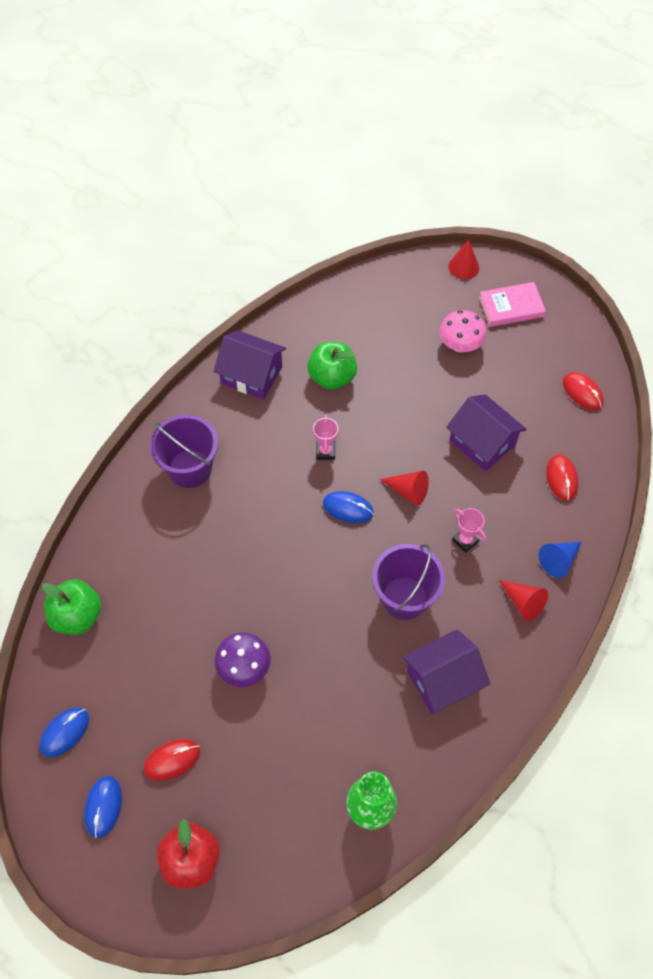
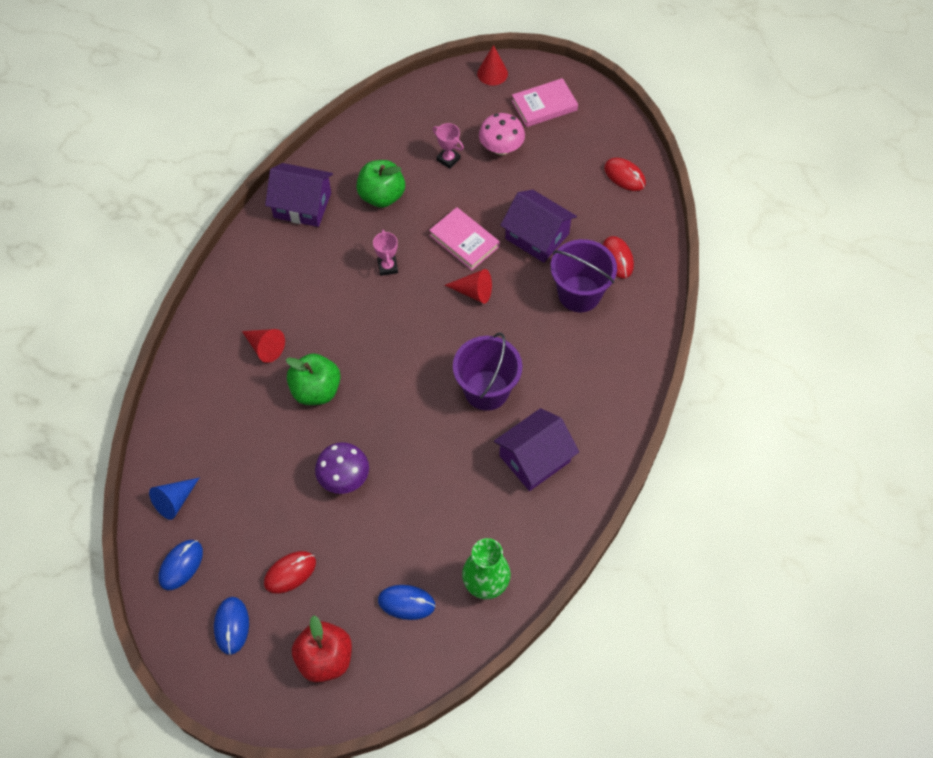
camera: 10 degrees left, 0 degrees up
green apple [42,579,102,635] -> green apple moved to [286,353,341,405]
purple bucket [150,414,218,488] -> purple bucket moved to [551,239,617,312]
blue mouse [323,491,374,523] -> blue mouse moved to [378,585,436,620]
pink trophy [452,508,486,553] -> pink trophy moved to [433,123,464,169]
red cone [499,580,548,621] -> red cone moved to [242,329,285,363]
blue cone [538,542,582,578] -> blue cone moved to [149,478,199,520]
none -> pink book [429,207,500,270]

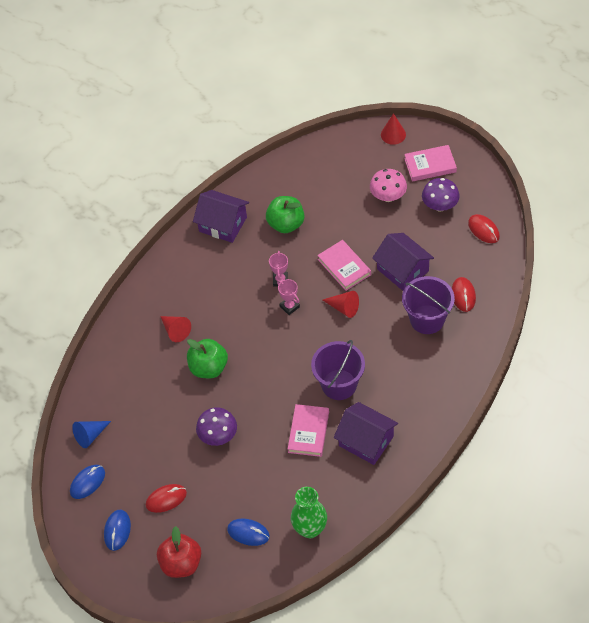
camera: 15 degrees right, 5 degrees down
pink trophy [433,123,464,169] -> pink trophy moved to [277,279,300,315]
purple house [494,408,579,491] -> purple house turned 60 degrees clockwise [334,402,398,465]
none -> pink book [288,404,329,457]
none -> purple mushroom [422,178,460,211]

